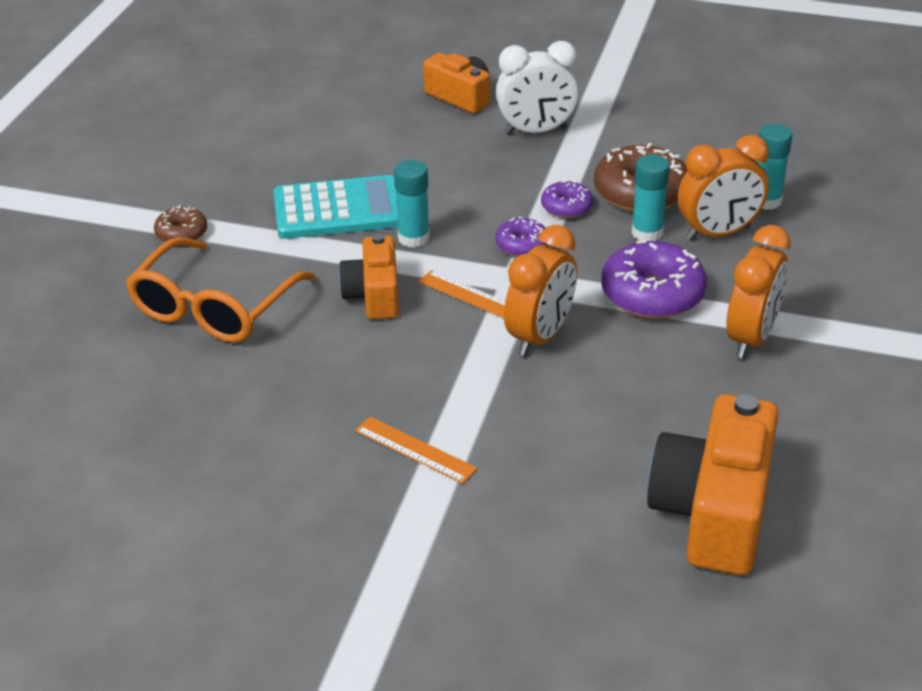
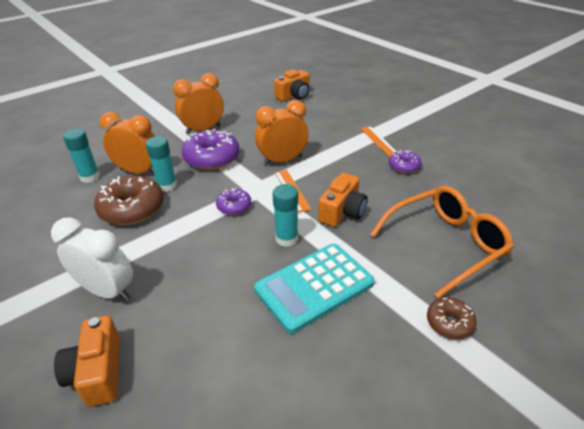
camera: 145 degrees left, 0 degrees up
turquoise calculator [274,175,398,239] -> turquoise calculator turned 60 degrees counterclockwise [254,244,375,333]
purple donut [541,180,593,218] -> purple donut moved to [389,150,421,173]
orange camera [647,394,779,575] -> orange camera [274,69,310,101], size x0.60

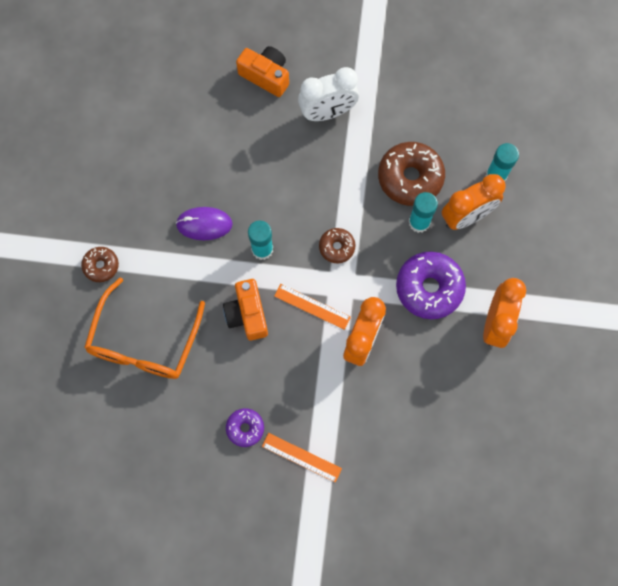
camera: 135 degrees right, 35 degrees up
purple donut [216,188,251,215] -> brown donut [319,228,355,263]
turquoise calculator [254,244,375,333] -> purple mouse [176,207,233,240]
orange camera [274,69,310,101] -> none

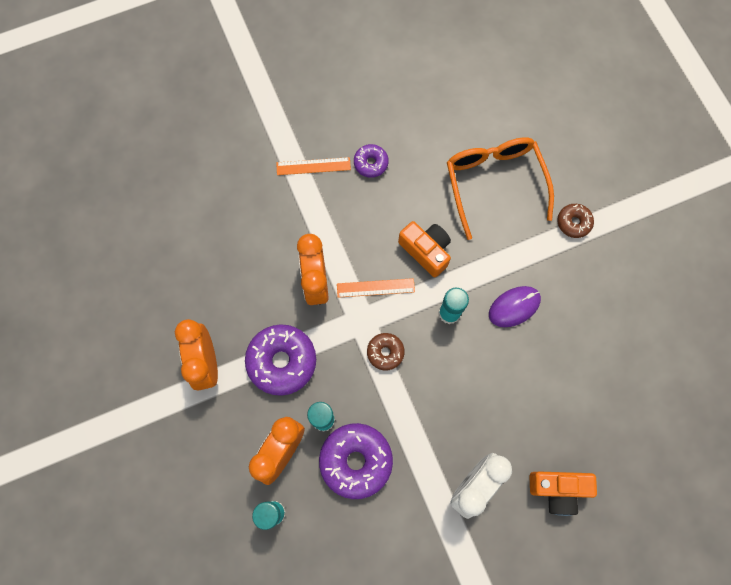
camera: 150 degrees right, 0 degrees up
brown donut [378,142,445,206] -> purple donut [319,423,393,499]

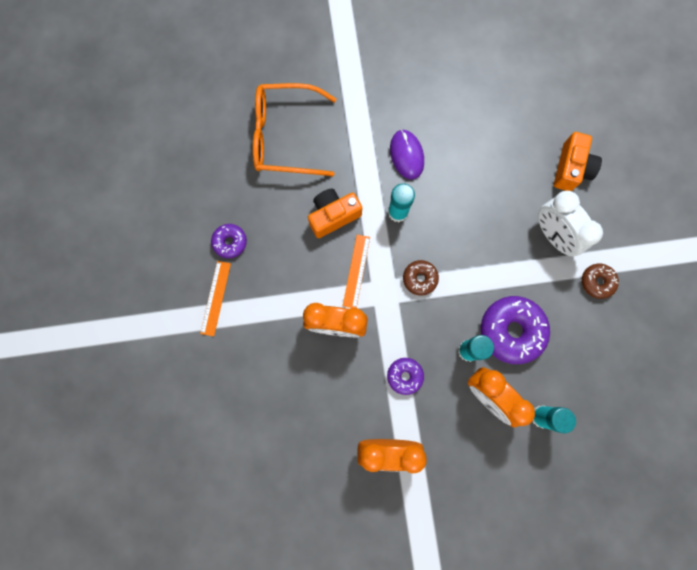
camera: 75 degrees left, 5 degrees up
purple donut [245,324,316,396] -> purple donut [387,358,424,395], size x0.54
brown donut [557,204,594,238] -> brown donut moved to [582,264,619,299]

